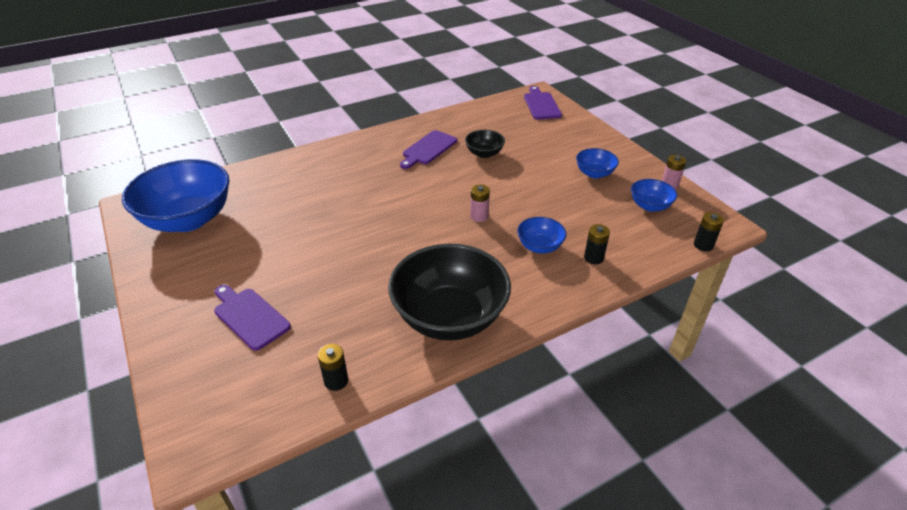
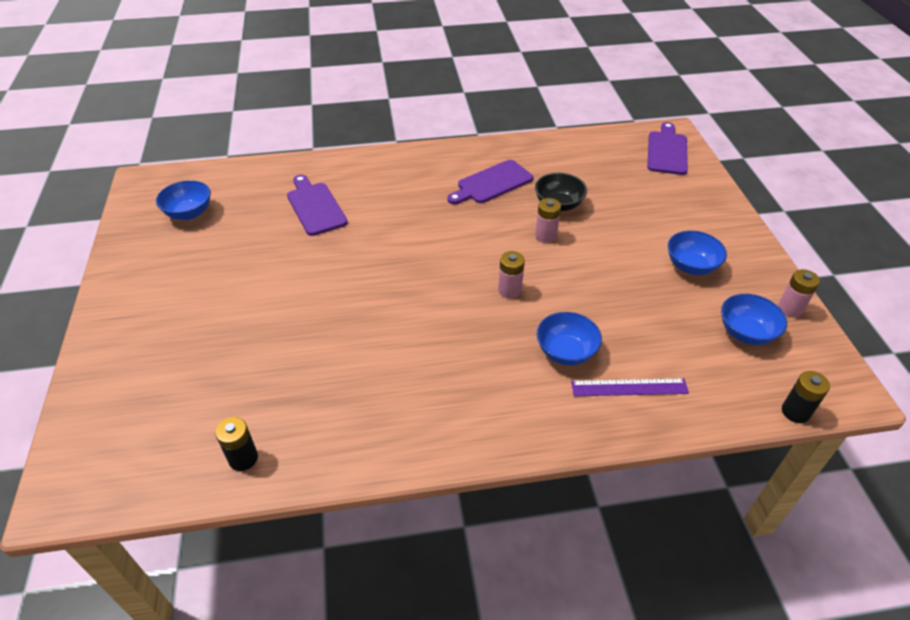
camera: 20 degrees right, 5 degrees up
blue bowl [122,159,230,232] -> blue bowl [156,180,211,220], size x0.47
purple cutting board [214,285,291,351] -> purple cutting board moved to [287,175,348,236]
black bowl [388,244,511,341] -> none
black battery [584,224,610,264] -> purple ruler [571,378,689,396]
none -> pink battery [535,198,561,243]

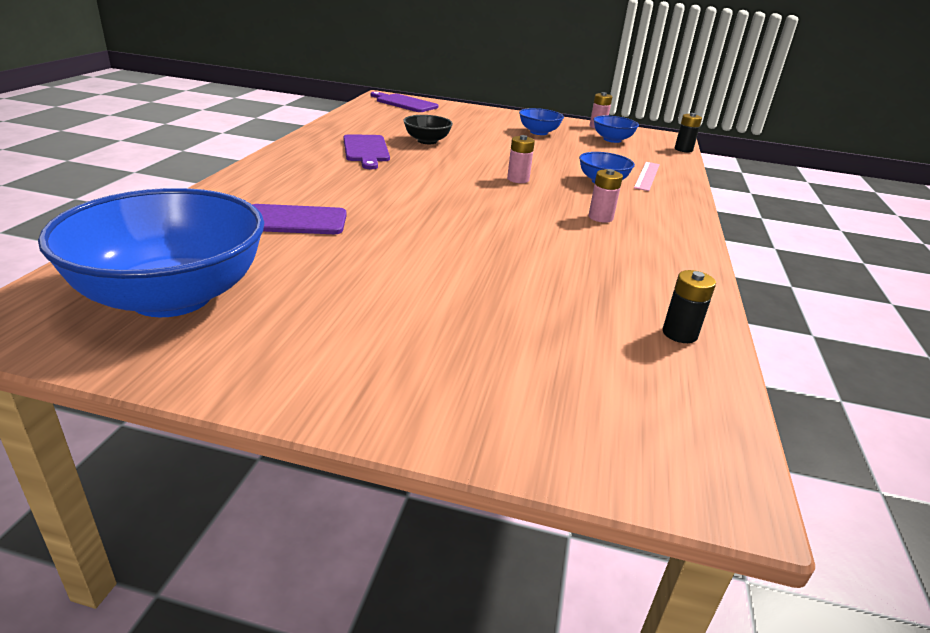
camera: 70 degrees left, 15 degrees down
blue bowl [156,180,211,220] -> blue bowl [38,188,264,317], size x2.14
pink battery [535,198,561,243] -> pink battery moved to [589,169,623,223]
purple ruler [571,378,689,396] -> pink ruler [634,162,660,191]

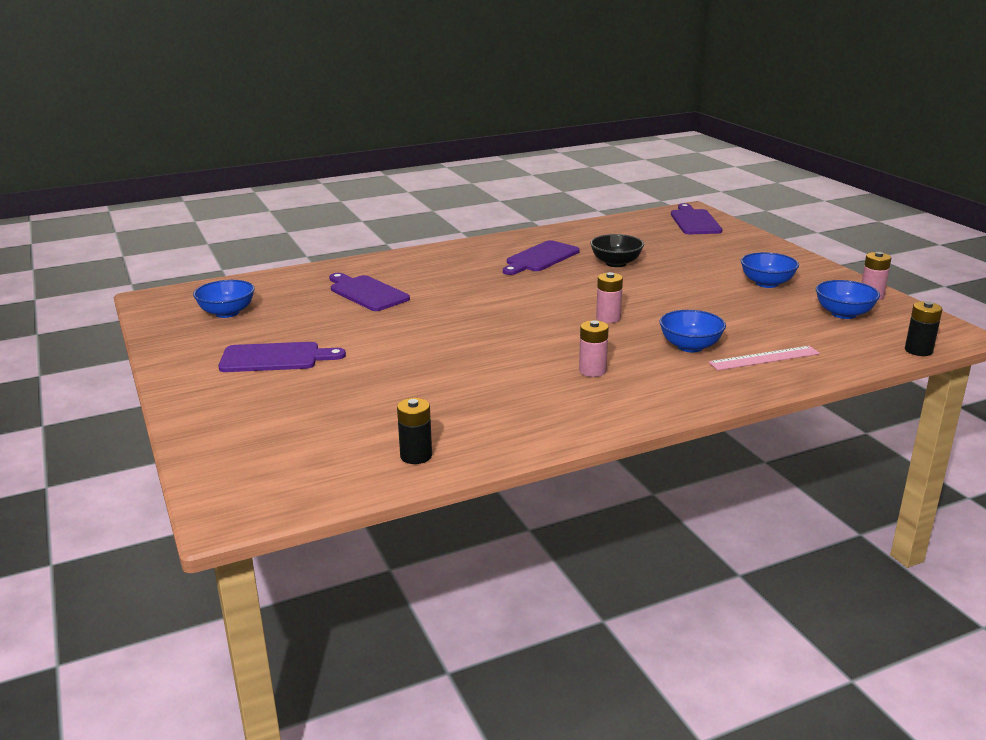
camera: 55 degrees right, 5 degrees down
blue bowl [38,188,264,317] -> blue bowl [193,280,255,318], size x0.47
none -> purple cutting board [218,342,346,372]

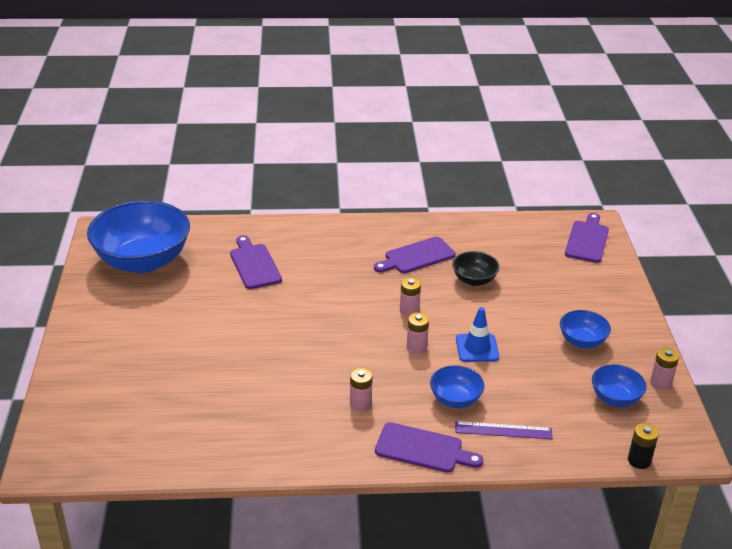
camera: 20 degrees right, 10 degrees up
blue bowl [193,280,255,318] -> blue bowl [87,200,190,273], size x2.14
purple cutting board [218,342,346,372] -> purple cutting board moved to [375,422,483,473]
black battery [397,398,432,464] -> none
pink ruler [708,346,820,370] -> purple ruler [455,421,553,439]
none -> pink battery [400,277,421,317]
none -> blue traffic cone [456,307,499,362]

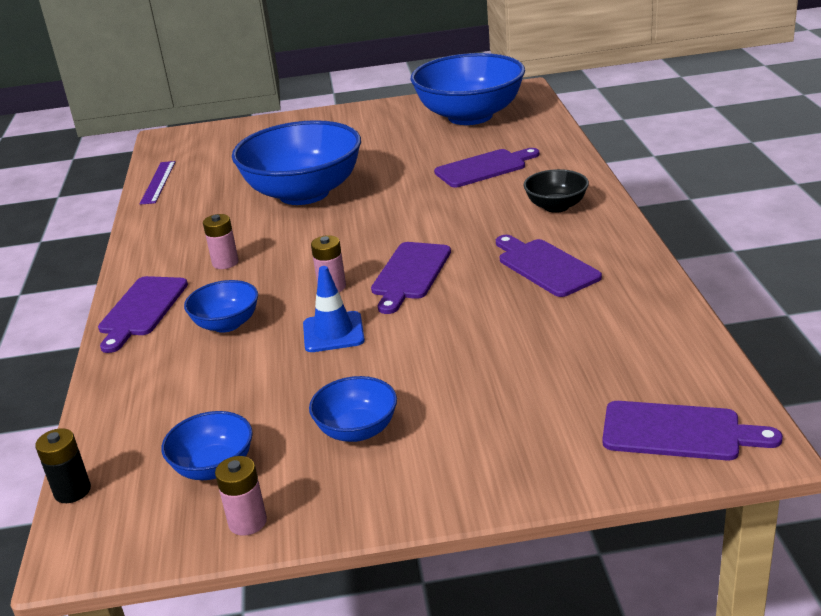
camera: 90 degrees right, 5 degrees down
pink battery [400,277,421,317] -> purple cutting board [371,242,451,314]
black bowl [452,251,500,286] -> black bowl moved to [524,169,589,213]
purple ruler [455,421,553,439] -> purple ruler moved to [140,161,176,205]
none -> blue bowl [232,120,361,205]

